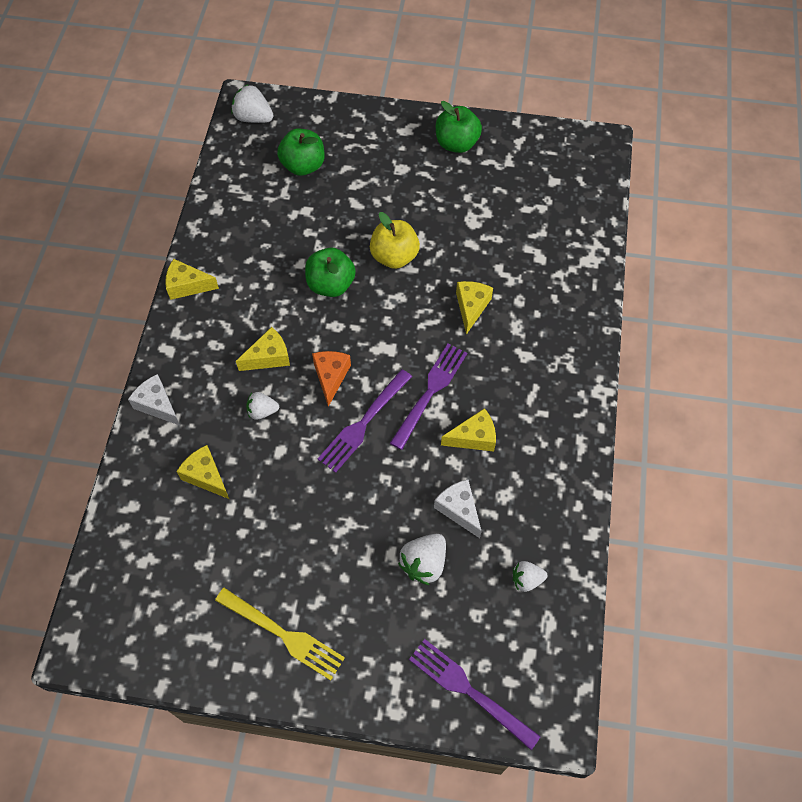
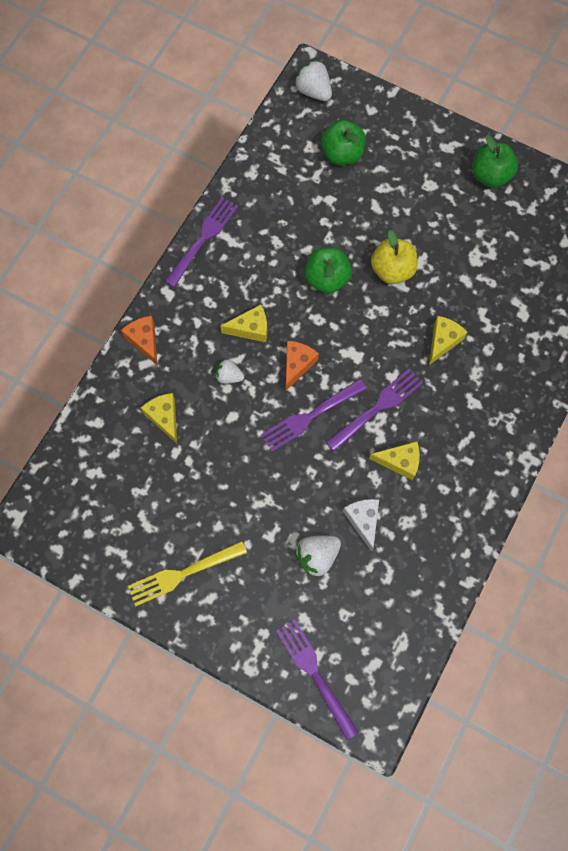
camera: 20 degrees right, 10 degrees up
white cheese [128,374,180,426] -> orange cheese [121,316,157,365]
yellow cheese [165,259,219,300] -> purple fork [165,197,238,287]
yellow fork [215,588,345,681] -> yellow fork turned 105 degrees clockwise [128,541,247,606]
white strawberry [513,561,547,592] -> none

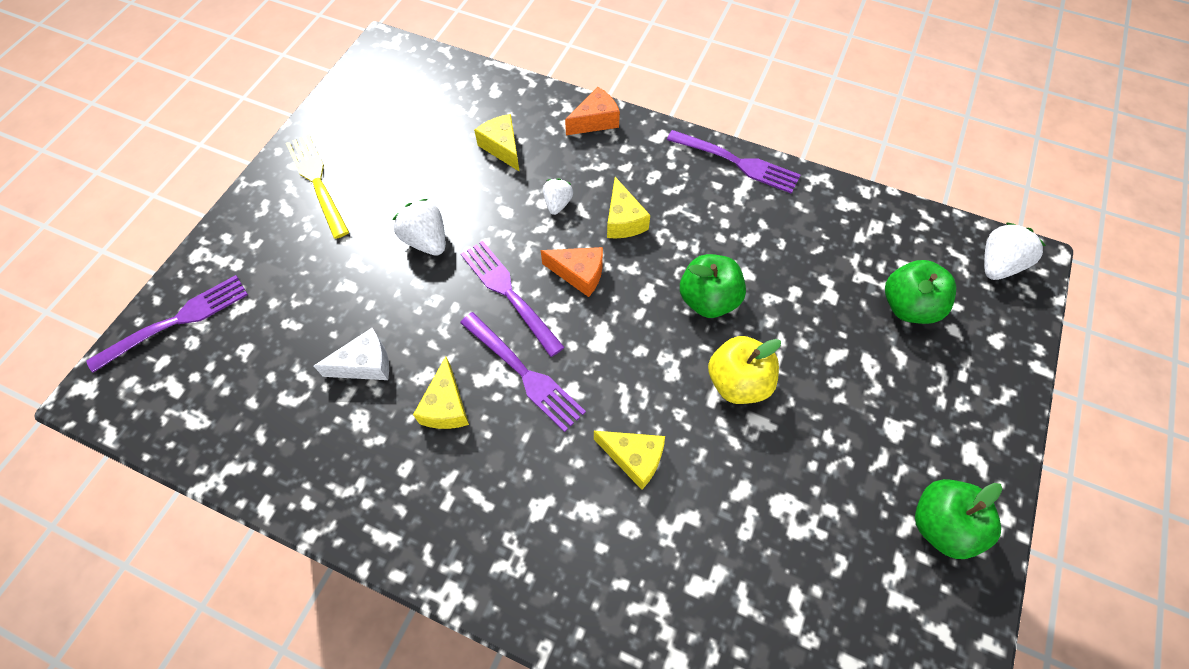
camera: 85 degrees right, 10 degrees down
yellow cheese [141,393,177,444] -> yellow cheese turned 90 degrees counterclockwise [474,114,520,172]
white strawberry [295,536,341,578] -> white strawberry moved to [393,199,445,256]

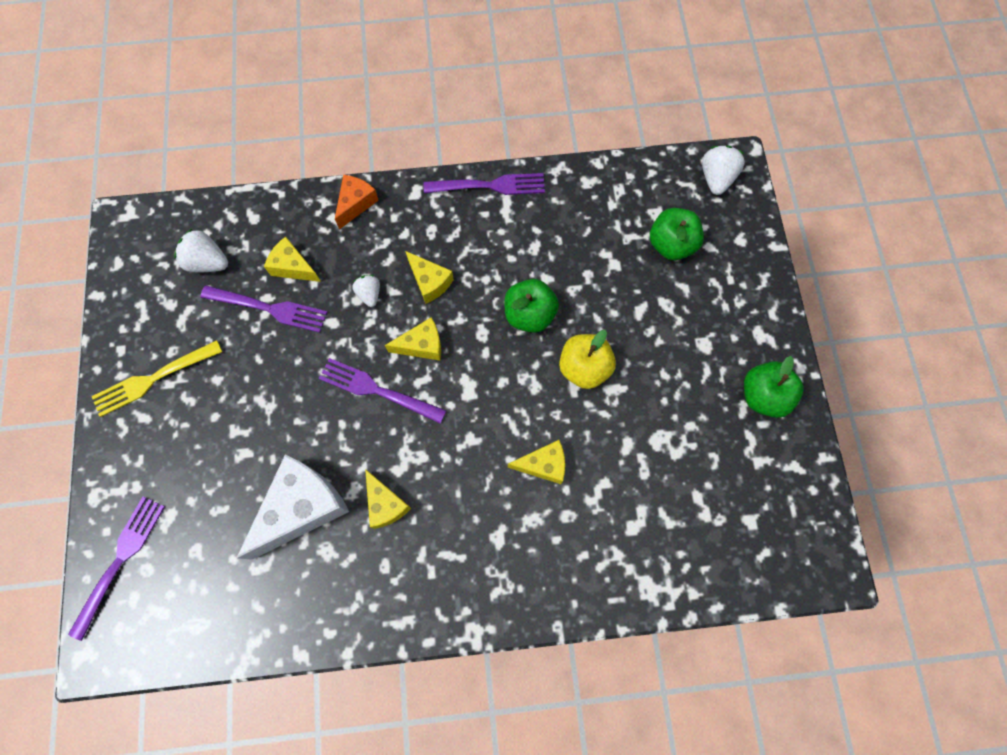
camera: 30 degrees left, 10 degrees up
yellow fork [286,134,349,239] -> yellow fork turned 60 degrees counterclockwise [92,340,222,417]
white cheese [314,328,389,380] -> white cheese [237,455,349,560], size x1.82
white strawberry [393,199,445,256] -> white strawberry moved to [174,229,228,272]
purple fork [460,312,586,432] -> purple fork moved to [200,285,327,333]
orange cheese [541,247,603,297] -> yellow cheese [385,318,441,360]

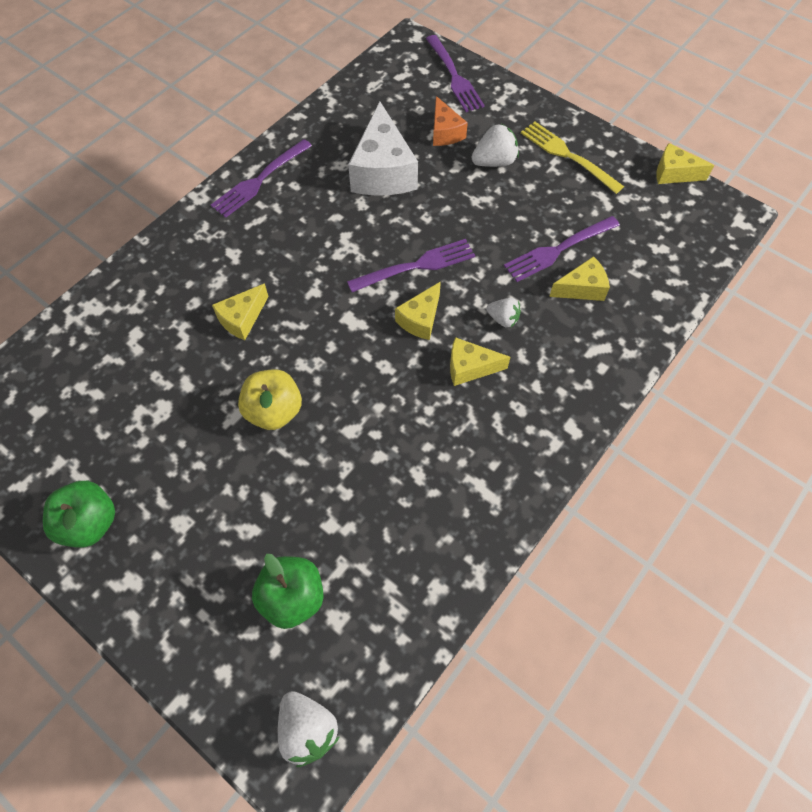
camera: 135 degrees right, 10 degrees down
yellow fork [92,340,222,417] -> yellow fork turned 60 degrees counterclockwise [521,122,624,194]
white strawberry [174,229,228,272] -> white strawberry moved to [472,124,519,167]
orange cheese [335,175,379,229] -> orange cheese moved to [433,96,468,146]
yellow cheese [365,469,411,529] -> yellow cheese moved to [656,143,714,184]
purple fork [424,173,545,195] -> purple fork moved to [211,139,312,218]
green apple [505,279,559,333] -> none

